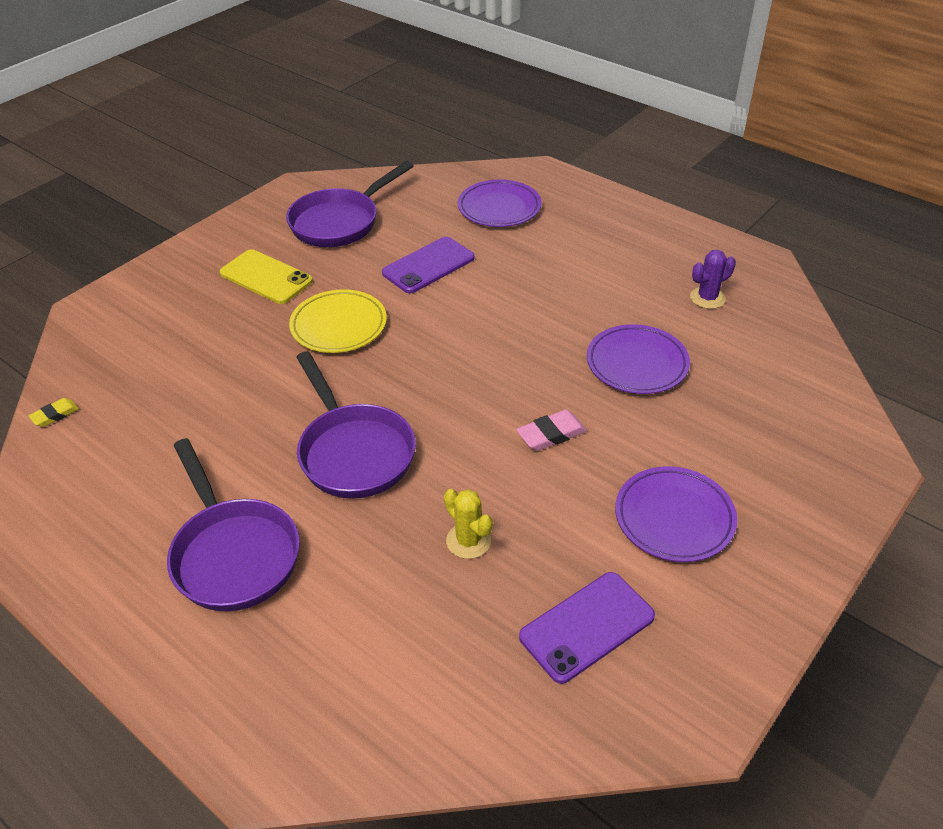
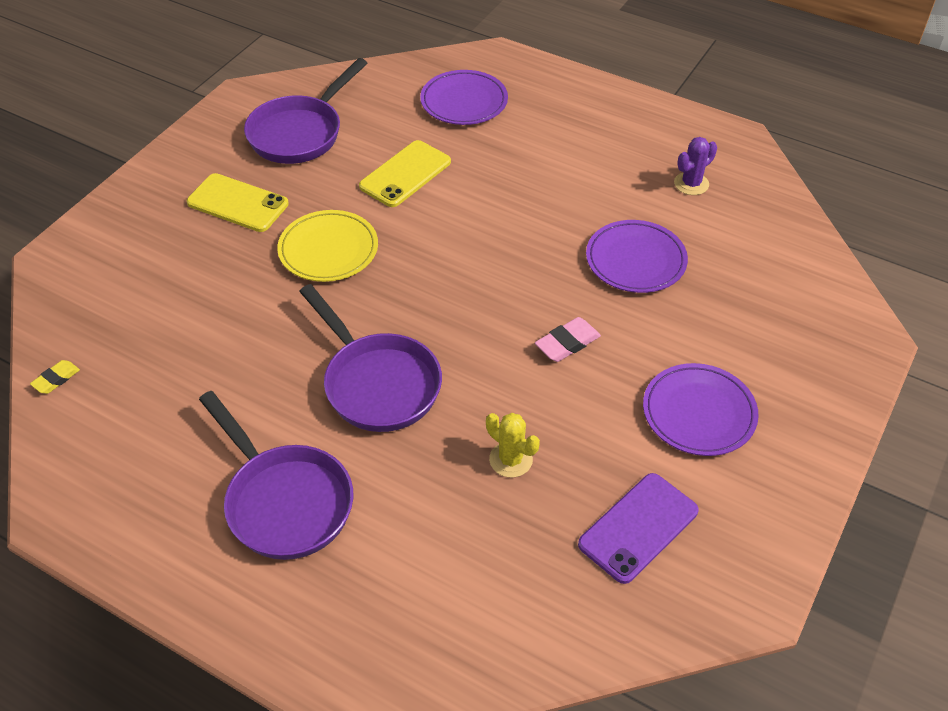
camera: 10 degrees left, 5 degrees up
purple phone [382,237,475,293] -> yellow phone [359,140,451,207]

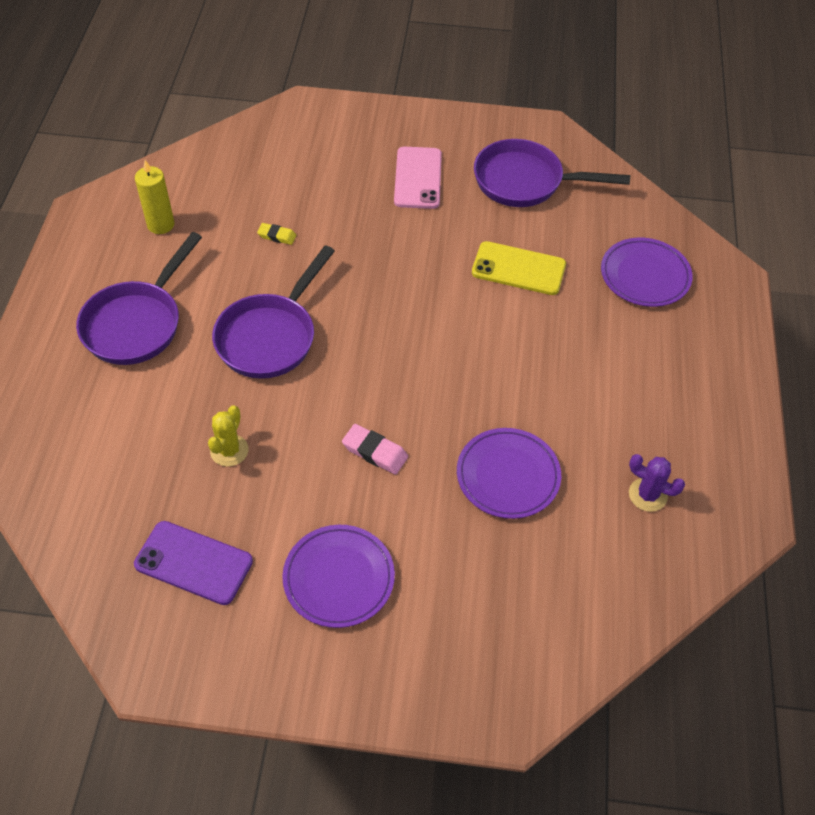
camera: 65 degrees right, 5 degrees up
yellow eraser [30,360,80,394] -> yellow eraser moved to [257,223,297,245]
yellow phone [187,173,289,232] -> pink phone [394,147,442,209]
yellow plate [277,210,378,282] -> none
none -> yellow candle [135,160,174,234]

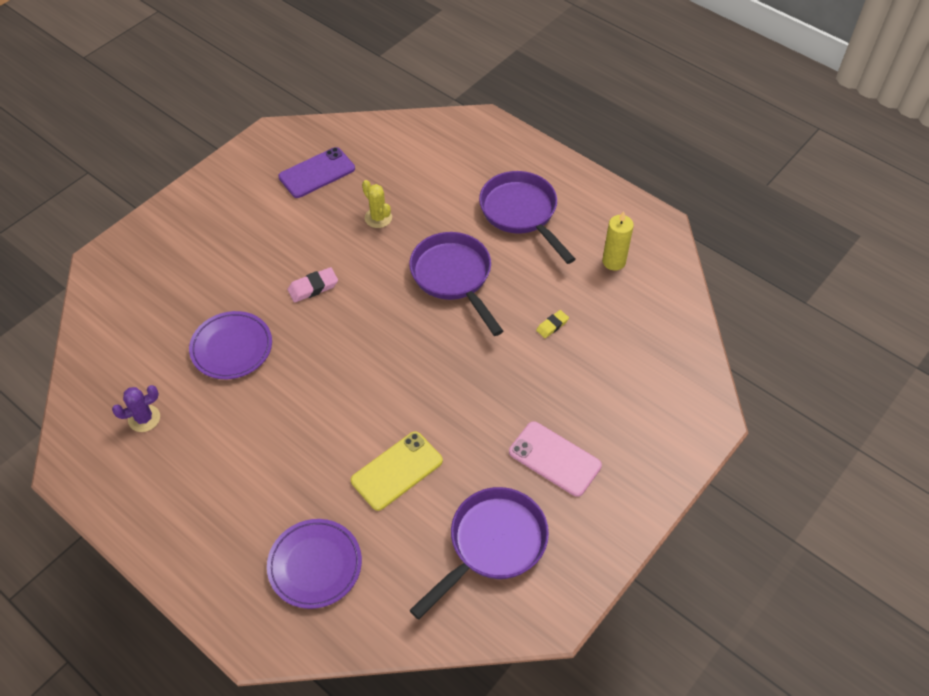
camera: 125 degrees right, 0 degrees up
purple plate [282,525,395,628] -> none

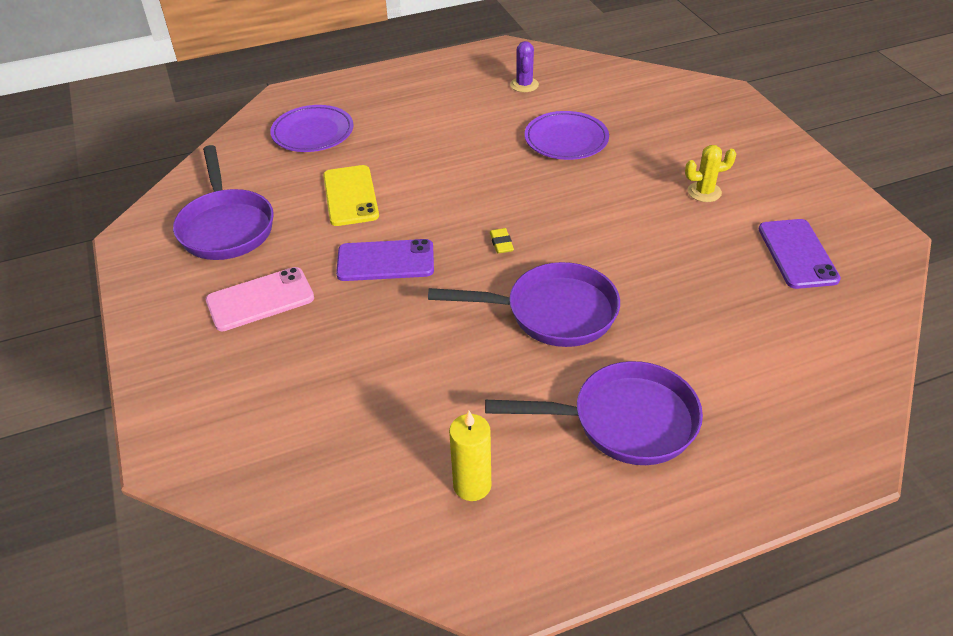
camera: 120 degrees right, 10 degrees down
pink eraser [287,267,338,303] -> none
yellow cactus [362,180,392,228] -> yellow cactus moved to [685,145,736,202]
yellow eraser [536,310,569,338] -> yellow eraser moved to [490,228,514,254]
none -> purple phone [336,239,434,281]

